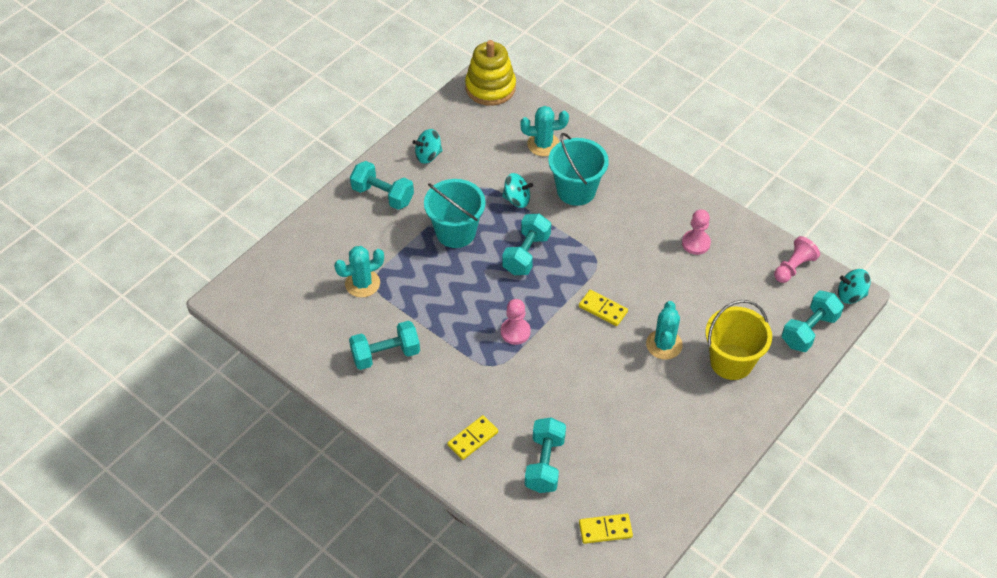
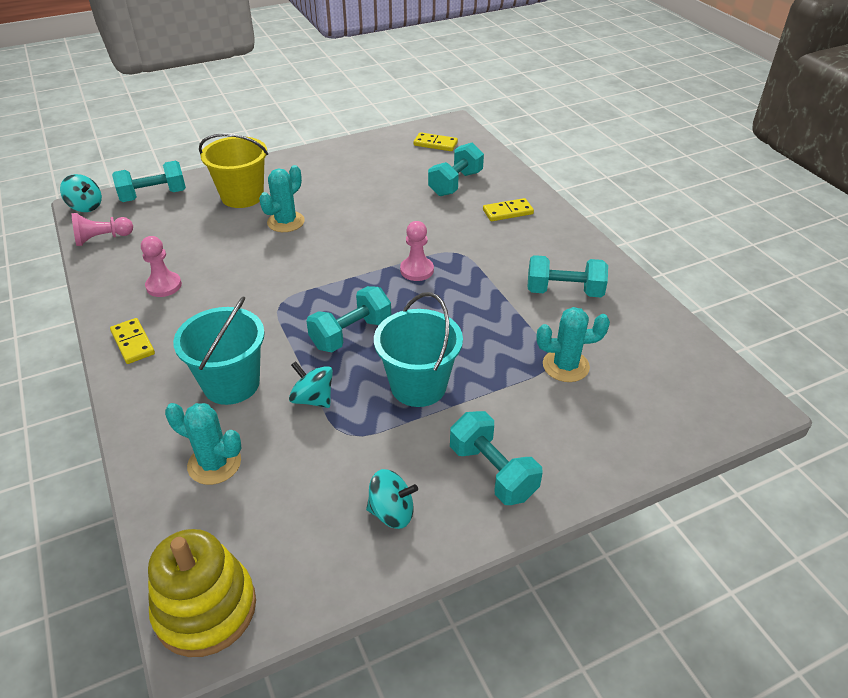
camera: 155 degrees left, 10 degrees down
yellow domino [579,290,628,326] -> yellow domino moved to [110,318,155,364]

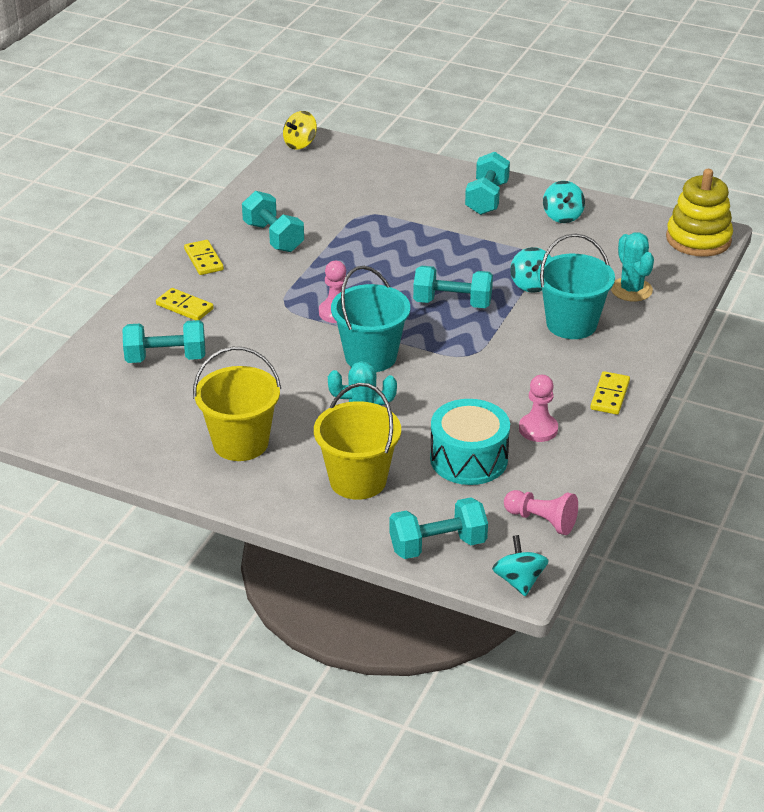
camera: 130 degrees left, 5 degrees down
turquoise dumbbell [112,161,186,202] -> turquoise dumbbell turned 45 degrees counterclockwise [389,497,488,559]
turquoise spinning top [366,469,418,529] -> turquoise spinning top turned 150 degrees counterclockwise [543,181,585,223]
turquoise bucket [374,292,463,407] -> turquoise bucket moved to [331,266,410,372]
yellow domino [414,132,458,151] -> yellow domino moved to [184,240,224,275]
turquoise cactus [536,307,610,382] -> none
none -> yellow bucket [193,347,281,461]
none -> yellow spinning top [283,111,317,150]
none -> turquoise drum [430,399,510,485]

